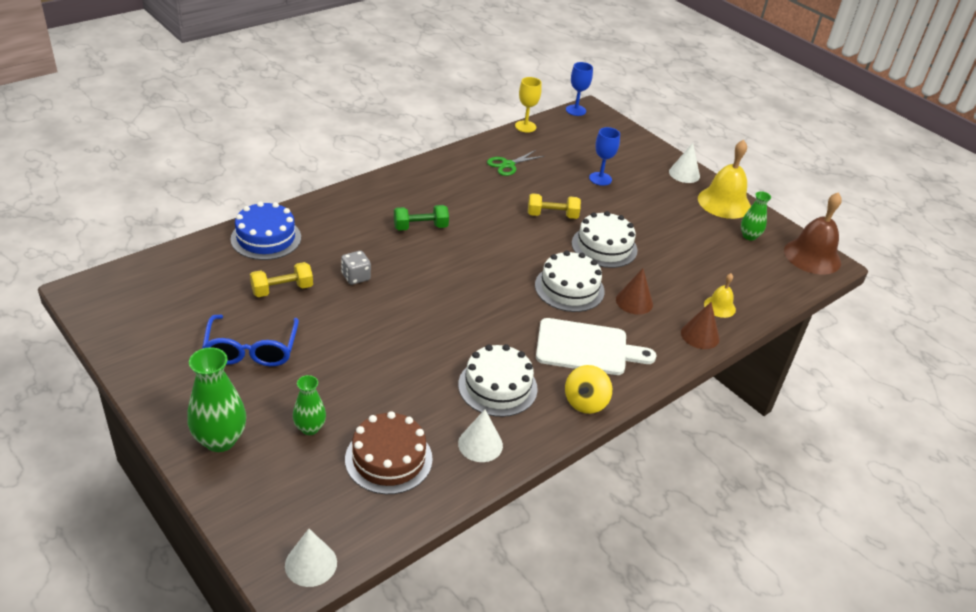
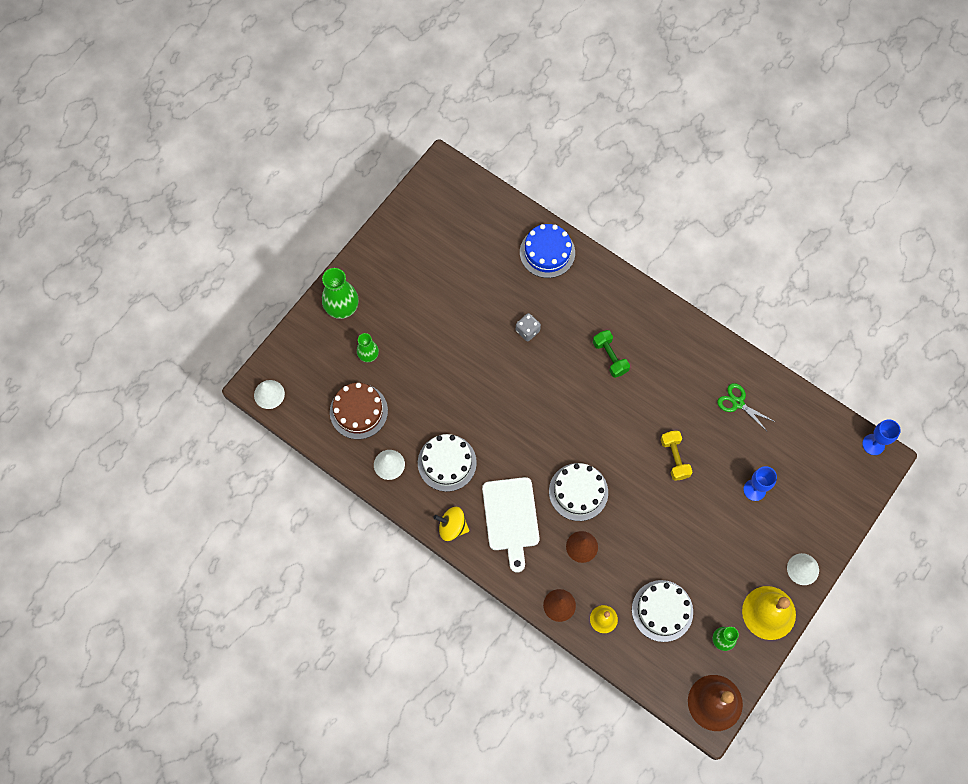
camera: 80 degrees right, 30 degrees up
blue glasses [202,315,299,366] -> none
yellow dumbbell [250,262,313,297] -> none
yellow goblet [515,77,542,133] -> none
white cake [572,211,637,268] -> white cake moved to [632,580,693,642]

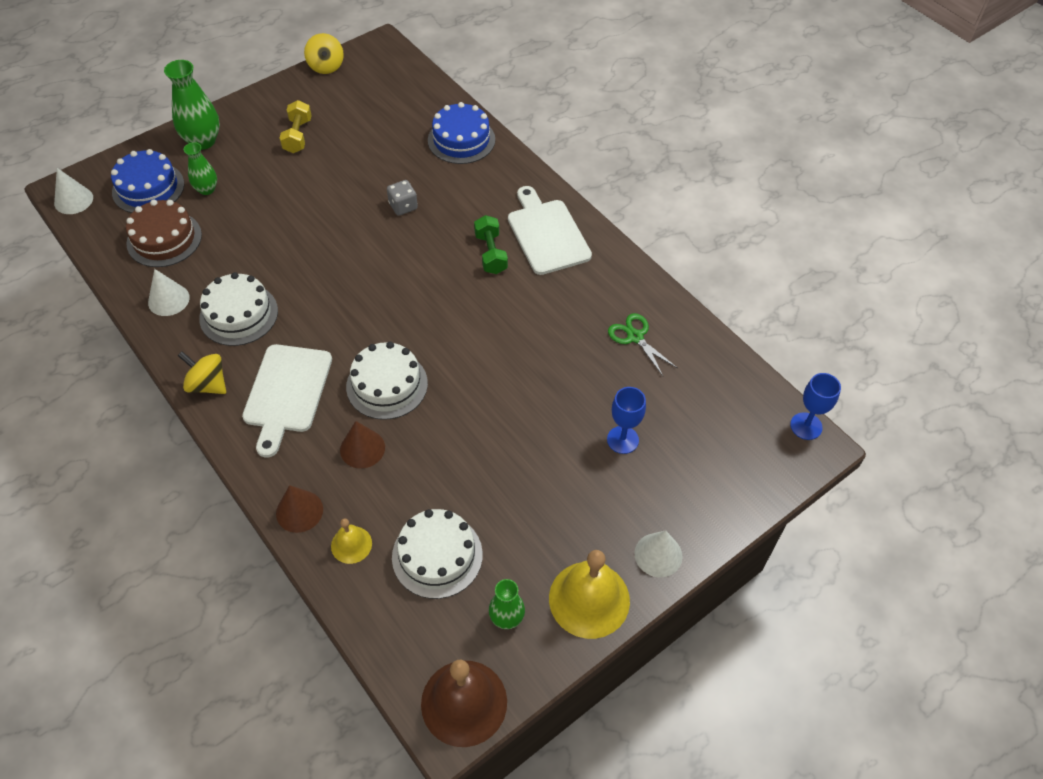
camera: 15 degrees right, 15 degrees down
yellow dumbbell [661,431,692,481] -> yellow dumbbell moved to [280,100,312,153]
none -> blue cake [111,149,184,213]
none -> yellow spinning top [304,33,344,74]
none -> white cutting board [508,186,592,275]

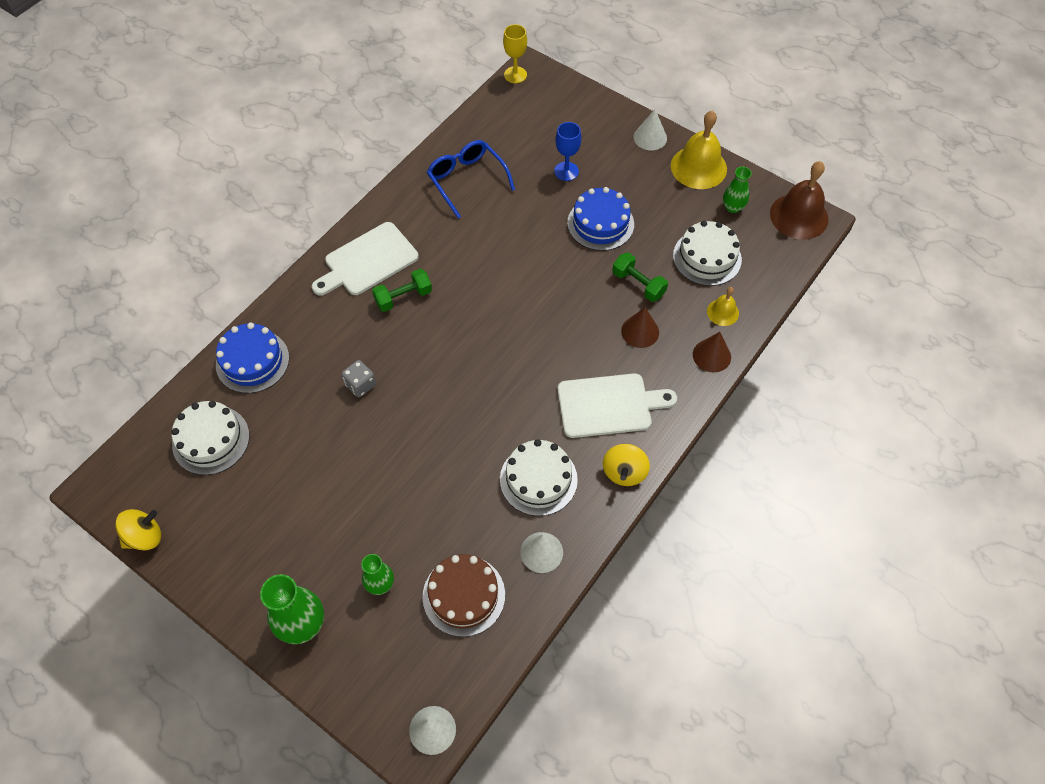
camera: 105 degrees left, 5 degrees up
blue cake [111,149,184,213] -> blue cake moved to [567,187,634,251]
yellow dumbbell [280,100,312,153] -> none
white cake [346,342,428,420] -> white cake moved to [171,401,249,475]
green scissors [608,313,677,376] -> blue glasses [427,140,515,219]
blue goblet [790,373,841,440] -> yellow goblet [503,24,527,83]
none -> green dumbbell [612,253,668,302]

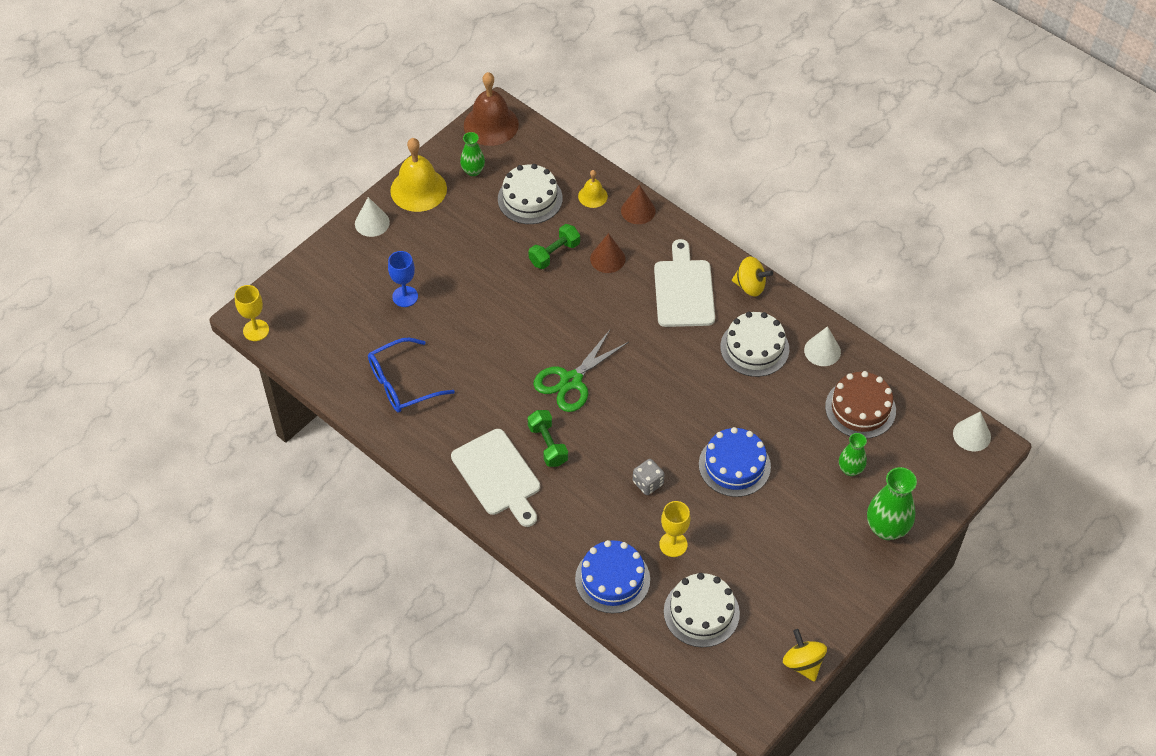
camera: 85 degrees left, 5 degrees down
blue cake [567,187,634,251] -> blue cake moved to [699,427,771,497]
none -> green scissors [533,330,629,412]
none -> yellow goblet [659,501,690,557]

